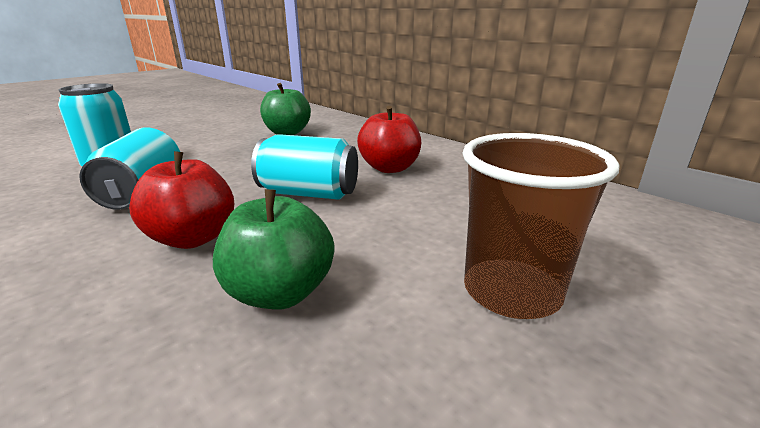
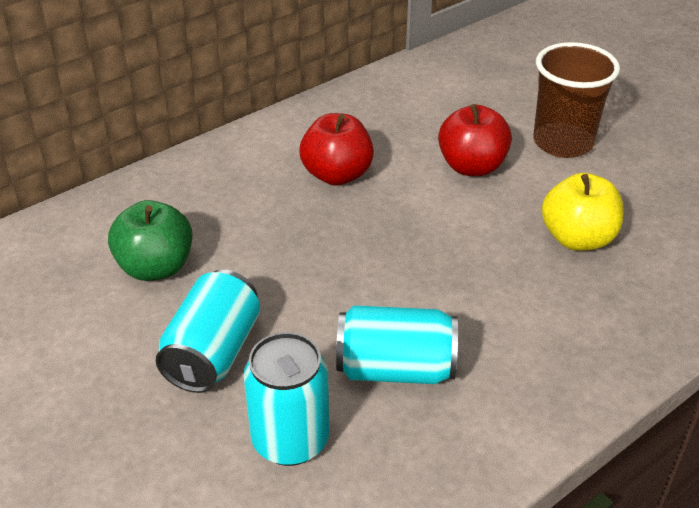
camera: 85 degrees left, 15 degrees up
red apple [129,151,234,249] -> red apple moved to [438,104,512,176]
green apple [213,189,334,310] -> yellow apple [542,173,624,251]
turquoise can [251,134,358,200] -> turquoise can moved to [156,270,260,393]

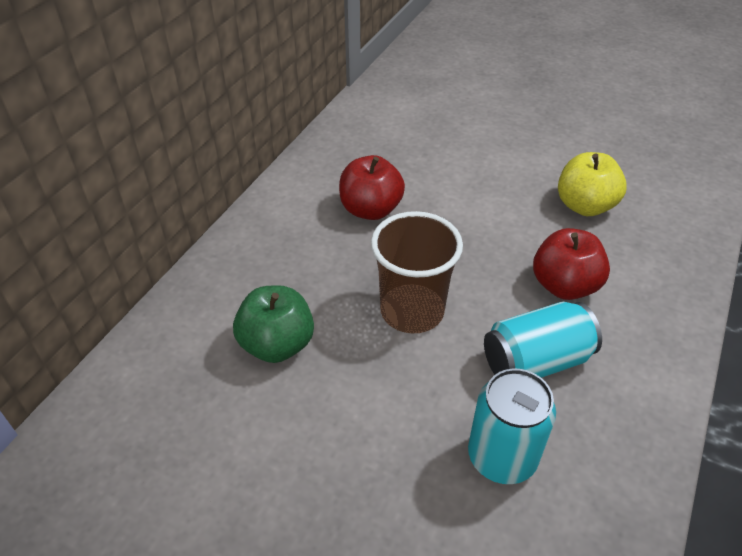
camera: 25 degrees left, 5 degrees up
turquoise can [156,270,260,393] -> none
red apple [438,104,512,176] -> red apple moved to [533,228,610,300]
brown cup [533,42,620,158] -> brown cup moved to [371,211,463,333]

